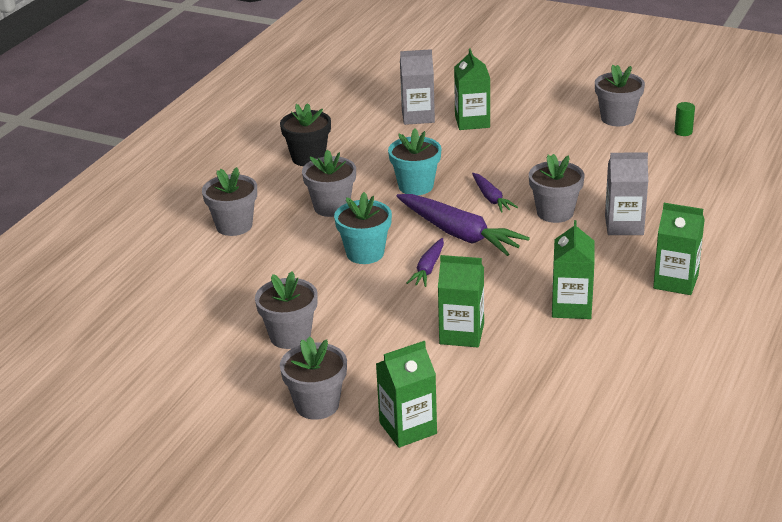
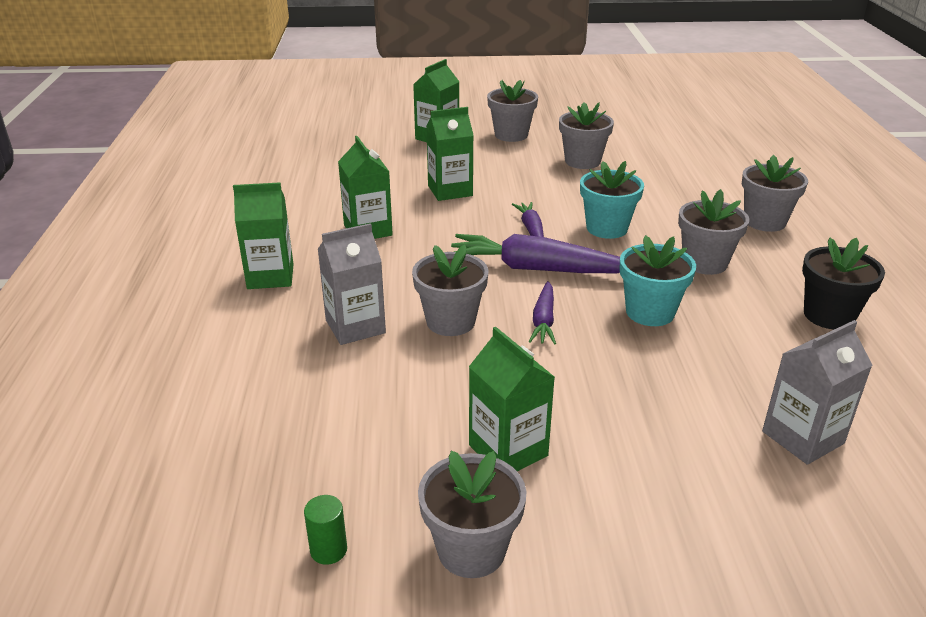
camera: 150 degrees right, 0 degrees up
green carton [454,49,490,130] -> green carton moved to [469,327,555,471]
purple carrot [472,173,518,213] -> purple carrot turned 120 degrees counterclockwise [529,281,556,345]

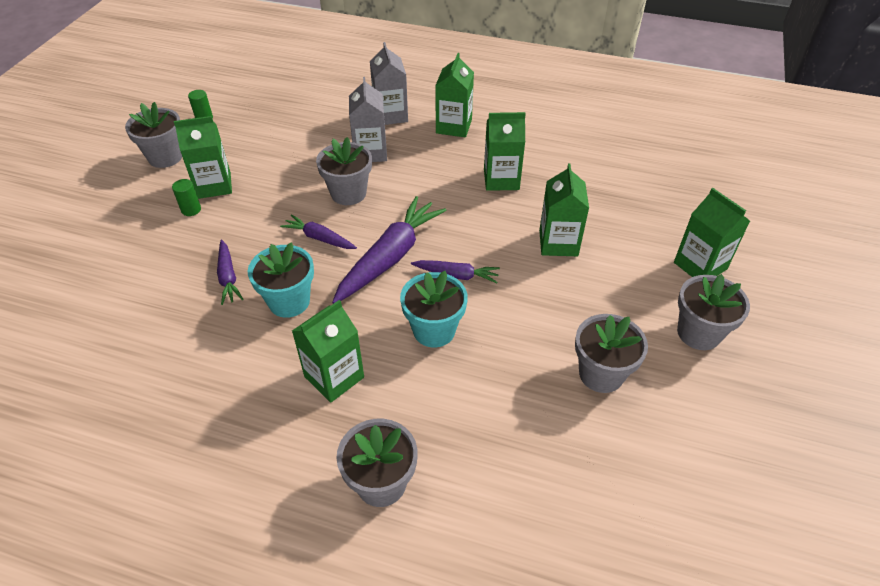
camera: 110 degrees right, 15 degrees up
grey flower pot [678,189,749,275] -> green carton [292,300,364,403]
grey carton [762,320,873,465] -> grey carton moved to [370,42,408,125]
black flower pot [802,238,885,330] -> none
none -> green cylinder [172,179,201,216]
none -> purple carrot [217,239,243,305]

